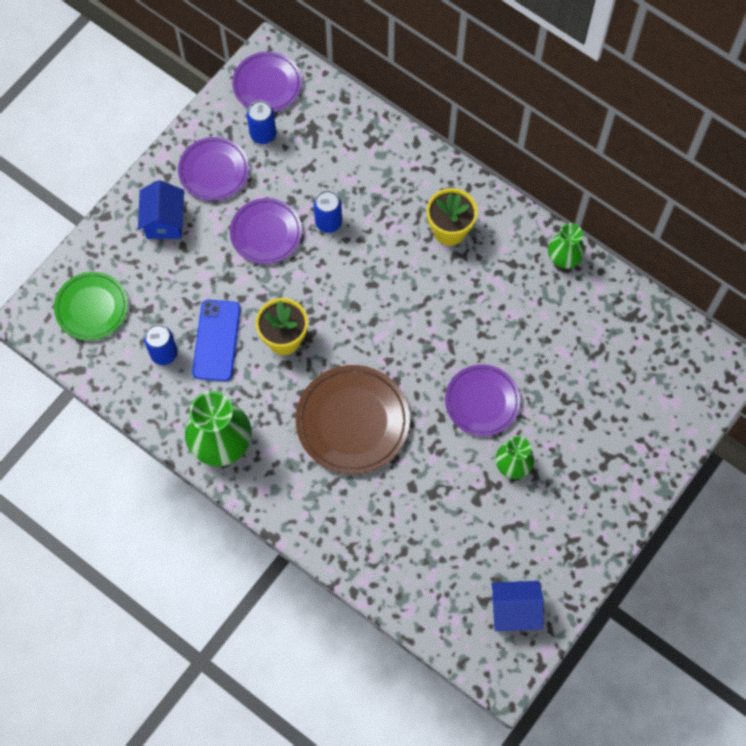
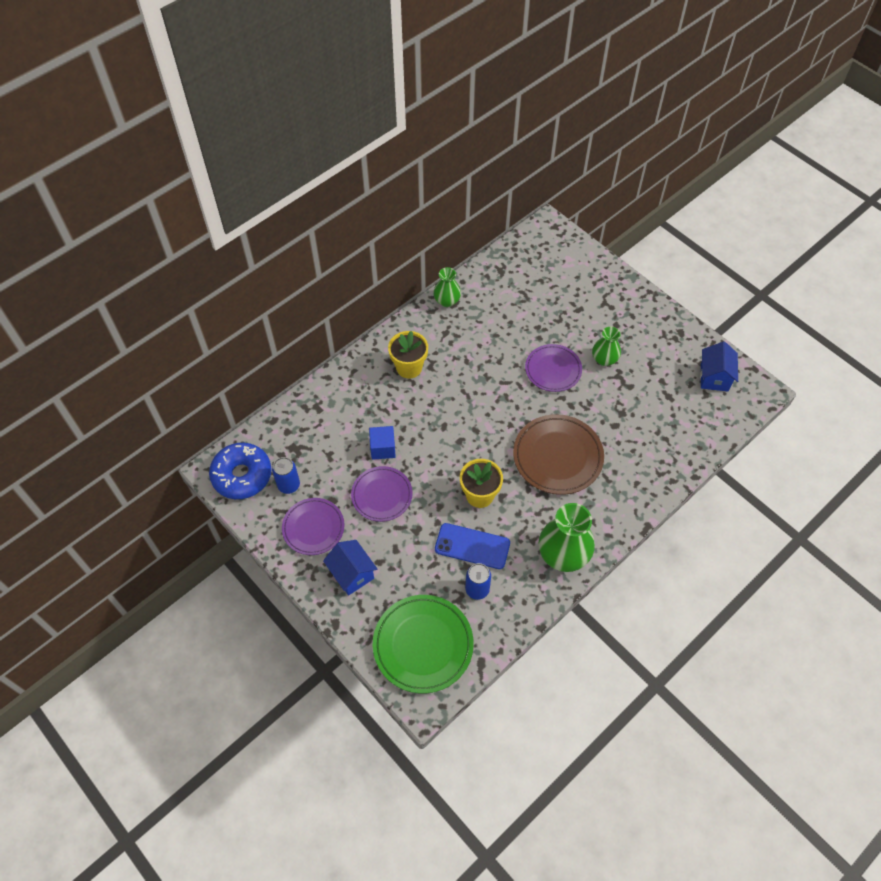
camera: 80 degrees left, 10 degrees down
green plate [54,272,128,340] -> green plate [373,595,474,693], size x1.51
blue house [138,180,184,239] -> blue house turned 45 degrees clockwise [323,540,377,595]
purple plate [232,52,302,112] -> blue donut [209,443,271,499]
blue can [314,190,342,233] -> blue cube [369,426,396,460]

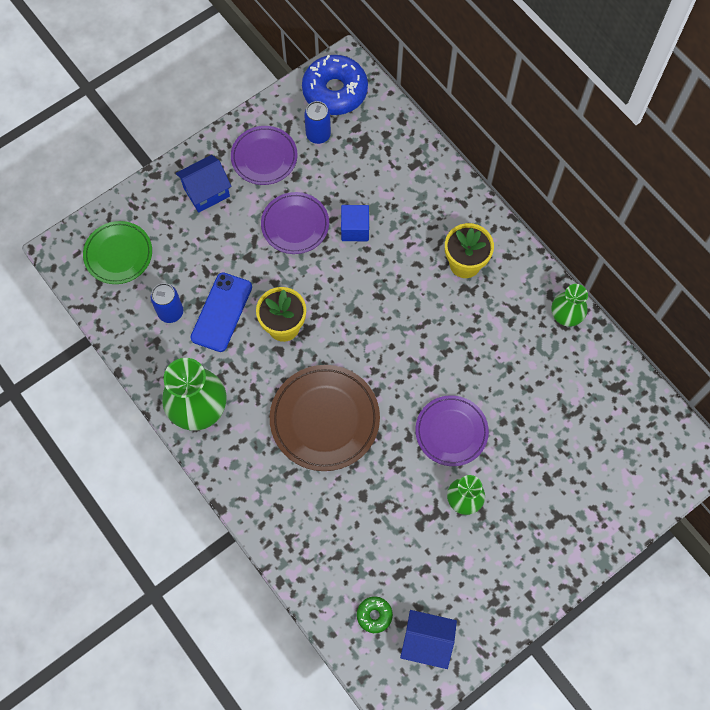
camera: 95 degrees right, 10 degrees up
green plate [373,595,474,693] -> green plate [83,221,152,284], size x0.66
none -> green donut [357,596,393,633]

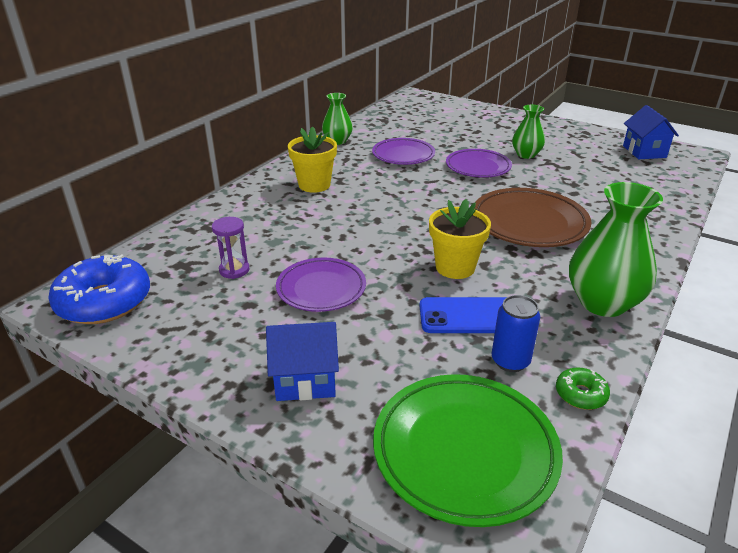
camera: 110 degrees left, 35 degrees down
green plate [83,221,152,284] -> green plate [373,374,563,527], size x1.51
blue house [176,155,232,213] -> blue house turned 45 degrees counterclockwise [266,322,339,401]
purple plate [231,126,297,185] -> purple plate moved to [372,138,435,165]
blue can [304,101,331,144] -> none
blue cube [341,205,369,241] -> none
green donut [357,596,393,633] -> green donut moved to [556,368,610,410]
none -> purple hourglass [212,217,250,279]

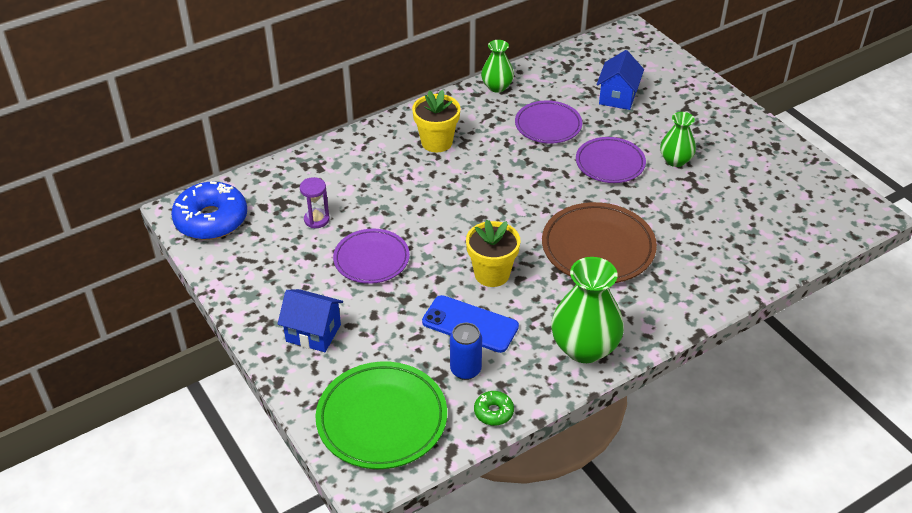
camera: 25 degrees right, 10 degrees up
blue house [623,105,679,159] -> blue house moved to [596,50,644,110]

